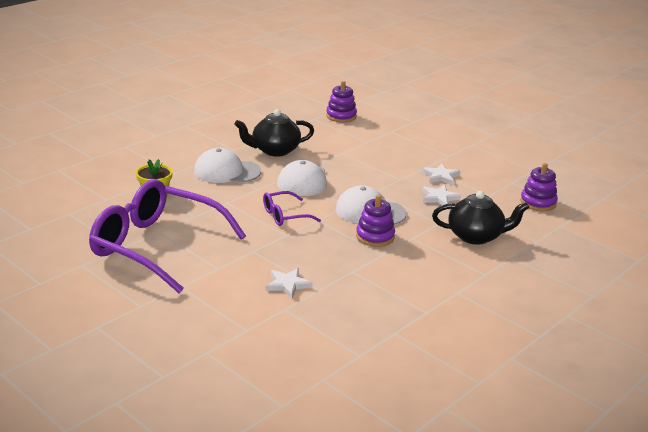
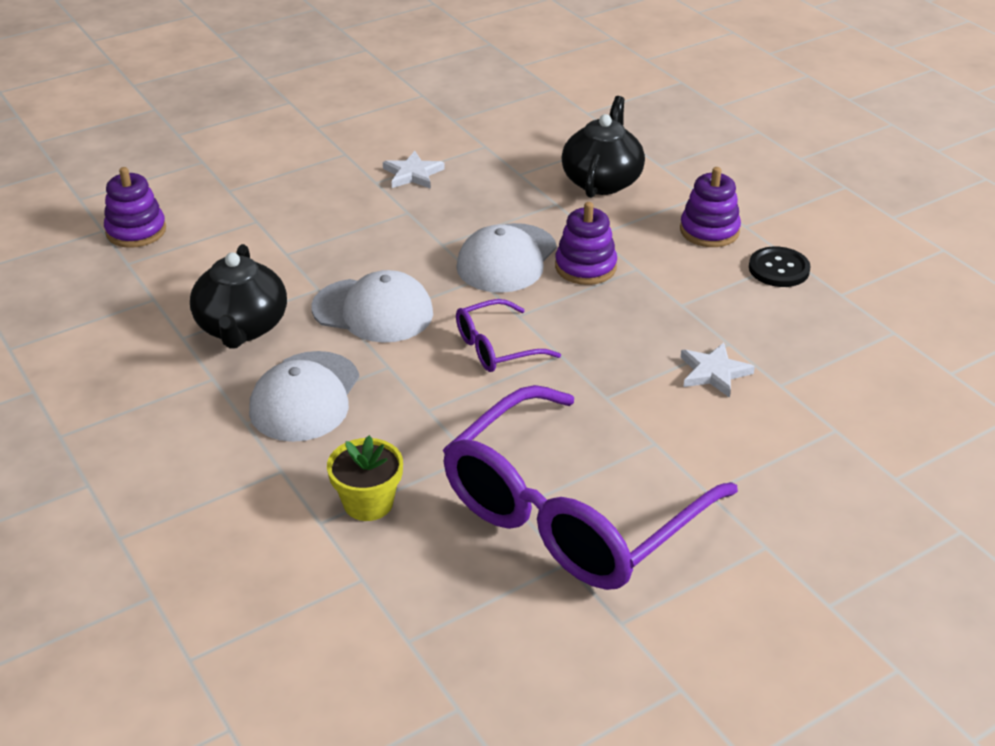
camera: 75 degrees left, 10 degrees up
purple glasses [263,191,321,226] -> purple glasses turned 75 degrees clockwise [456,299,561,372]
white star [422,185,461,205] -> none
purple stacking toy [520,163,558,211] -> purple stacking toy moved to [680,167,741,247]
none -> black button [749,246,811,287]

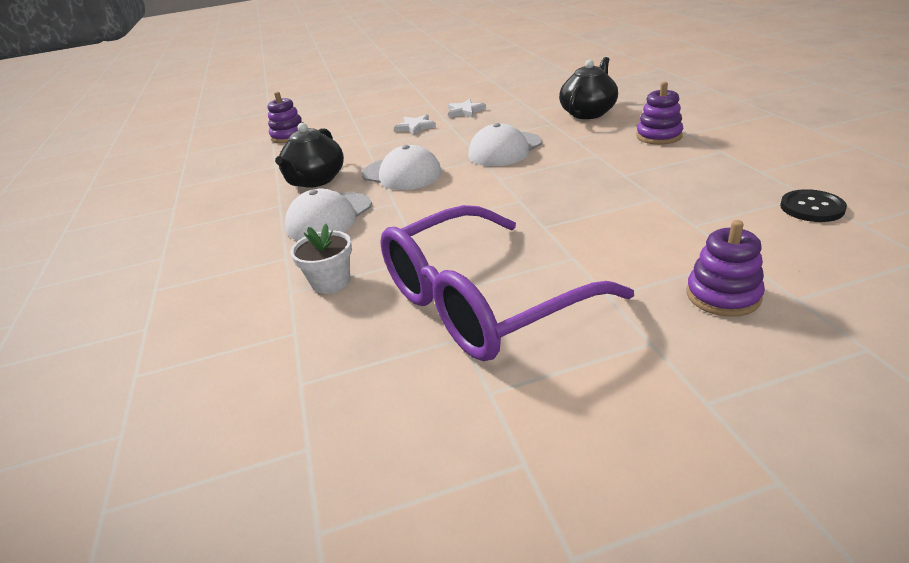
camera: 20 degrees right, 5 degrees down
yellow flower pot [327,435,403,521] -> white flower pot [290,224,352,294]
purple glasses [456,299,561,372] -> none
purple stacking toy [555,202,617,285] -> purple stacking toy moved to [686,220,765,317]
white star [681,343,755,398] -> white star moved to [394,114,436,135]
black button [749,246,811,287] -> black button moved to [780,189,847,222]

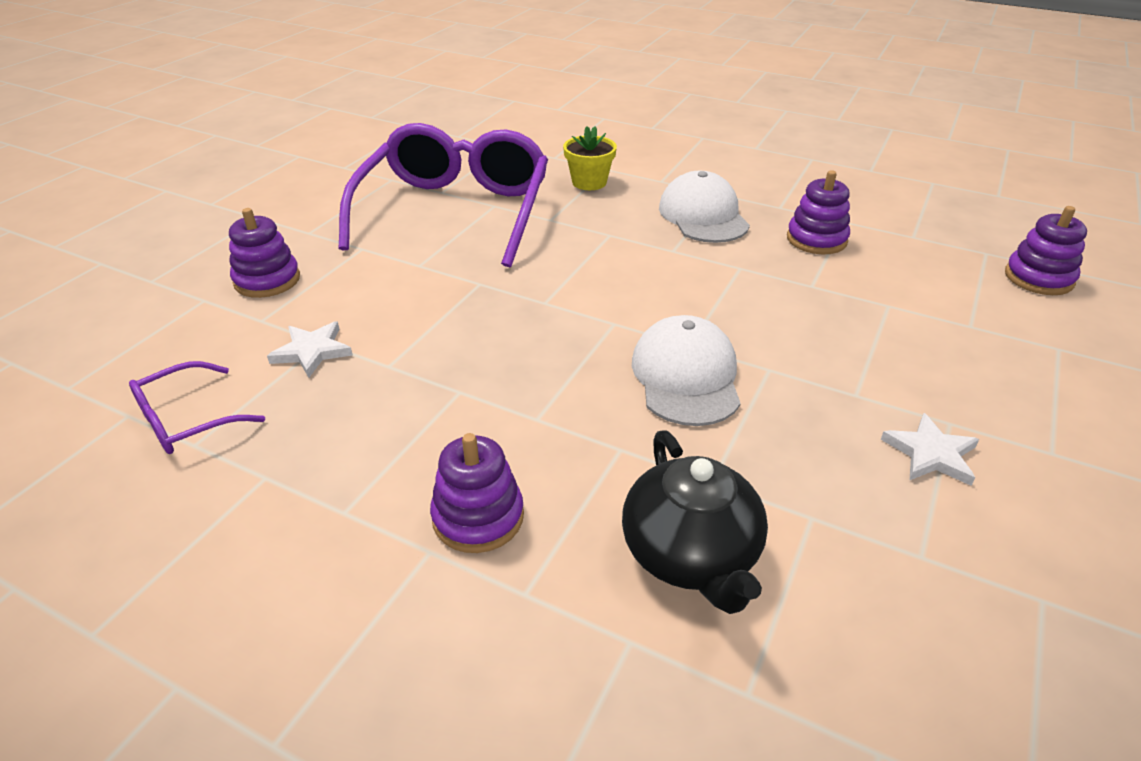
camera: 130 degrees right, 5 degrees up
black teapot [275,123,344,188] -> purple stacking toy [787,170,850,254]
white flower pot [290,224,352,294] -> yellow flower pot [563,126,617,190]
white cap [362,145,442,190] -> none
white star [394,114,436,135] -> white star moved to [267,321,353,378]
black button [780,189,847,222] -> purple glasses [129,361,265,454]

